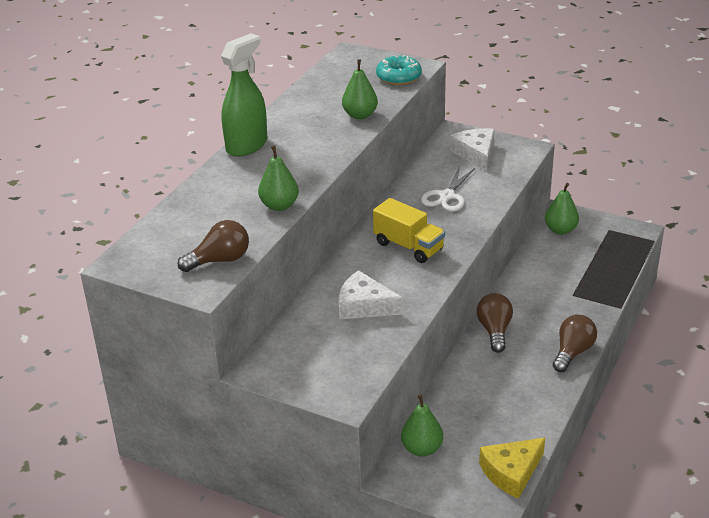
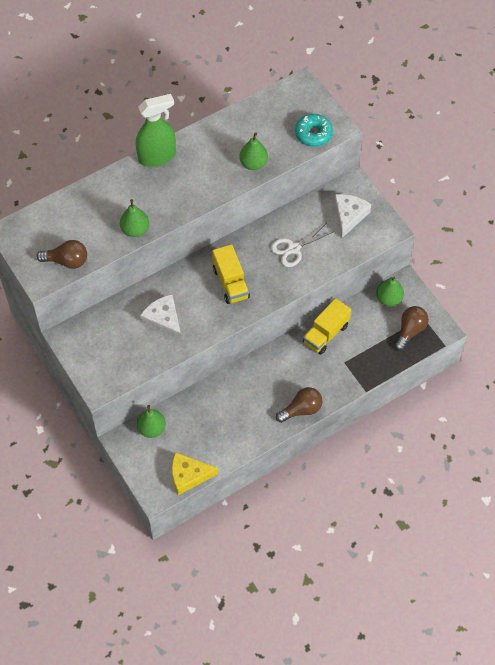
camera: 30 degrees right, 25 degrees up
brown light bulb [477,293,513,353] -> brown light bulb moved to [394,306,429,351]
none -> yellow truck [303,298,351,355]

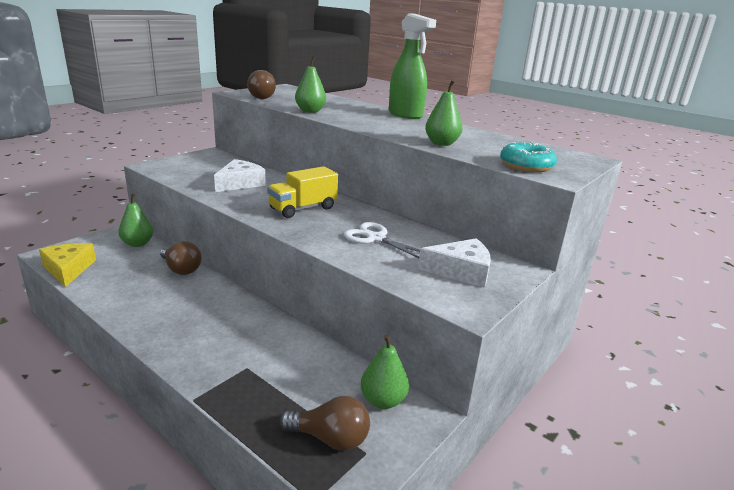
camera: 70 degrees right, 35 degrees down
brown light bulb [276,387,323,423] -> brown light bulb moved to [160,241,202,275]
yellow truck [303,298,351,355] -> none

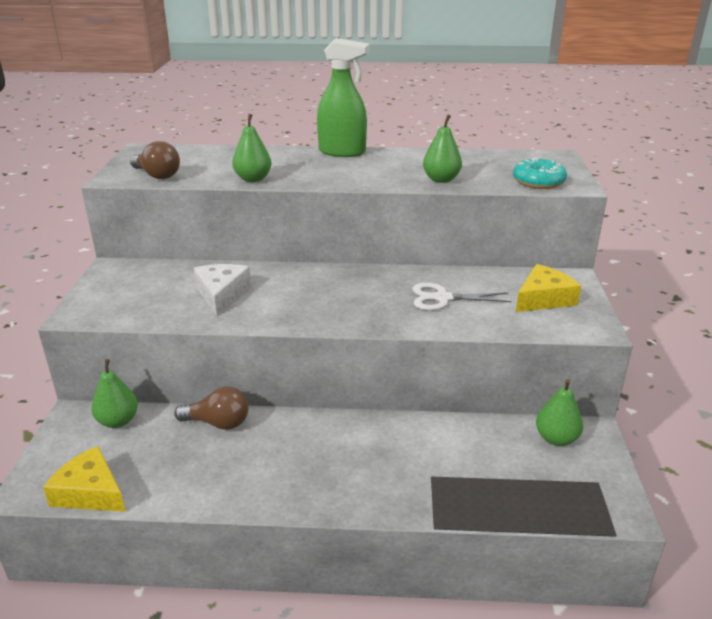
camera: 35 degrees left, 5 degrees up
yellow truck [267,166,338,218] -> none
brown light bulb [280,396,370,451] -> none
white cheese [418,238,491,288] -> yellow cheese [516,264,581,312]

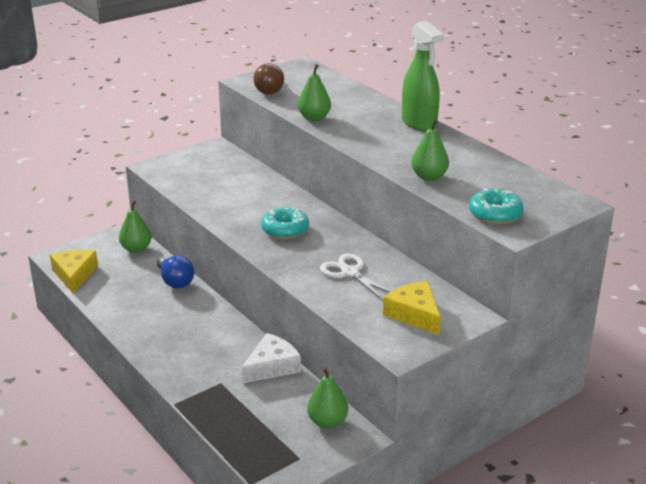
camera: 50 degrees right, 0 degrees up
brown light bulb [174,386,248,430] -> blue light bulb [157,255,194,288]
white cheese [194,264,251,315] -> white cheese moved to [242,333,301,384]
yellow cheese [516,264,581,312] -> yellow cheese turned 135 degrees counterclockwise [383,281,441,335]
none -> turquoise donut [261,207,309,239]

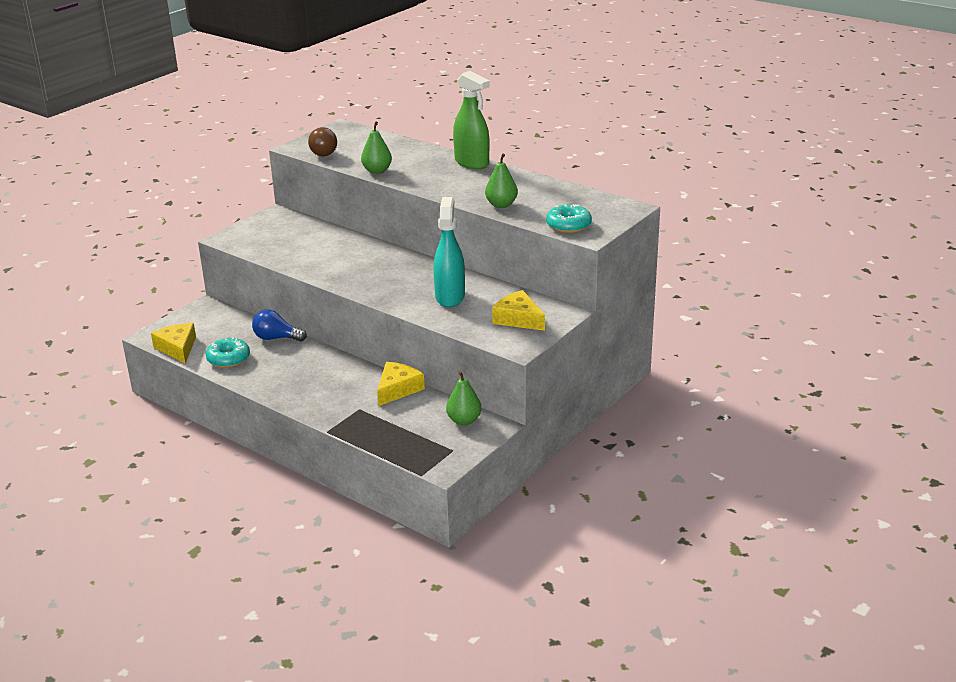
camera: 15 degrees left, 0 degrees up
green pear [119,201,152,253] -> none
blue light bulb [157,255,194,288] -> blue light bulb turned 150 degrees clockwise [252,310,307,341]
white cheese [242,333,301,384] -> yellow cheese [377,362,425,406]
turquoise donut [261,207,309,239] -> turquoise donut moved to [206,338,250,368]
white scissors [320,254,391,300] -> turquoise spray bottle [434,197,465,307]

